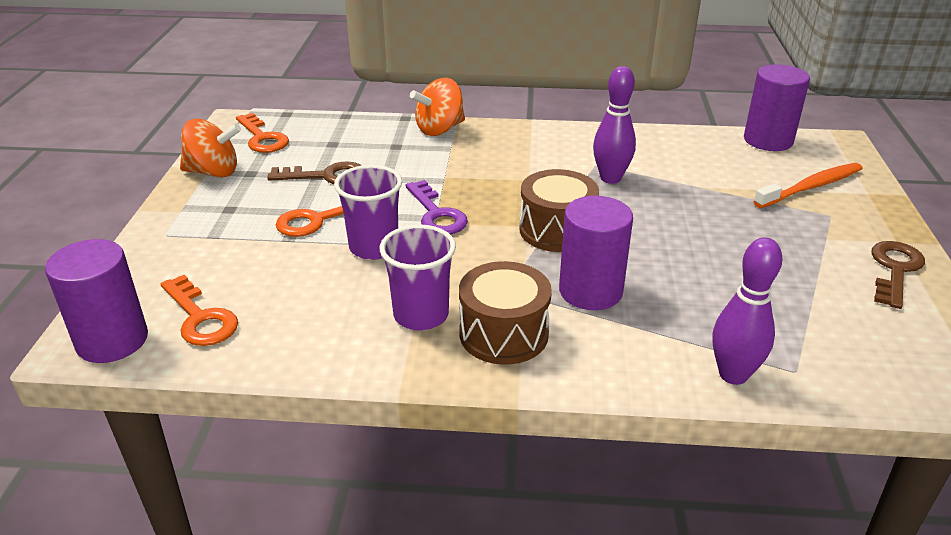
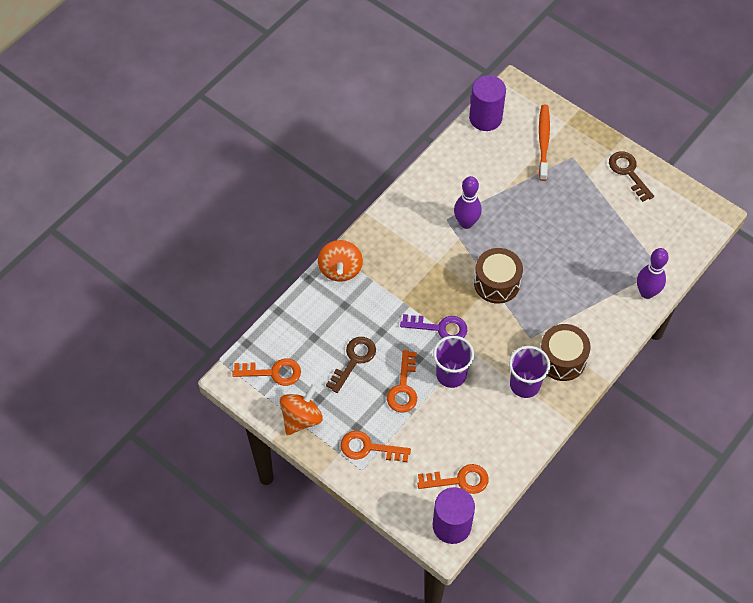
camera: 55 degrees left, 25 degrees up
purple cylinder [559,196,633,310] -> none
none -> orange key [341,431,411,462]

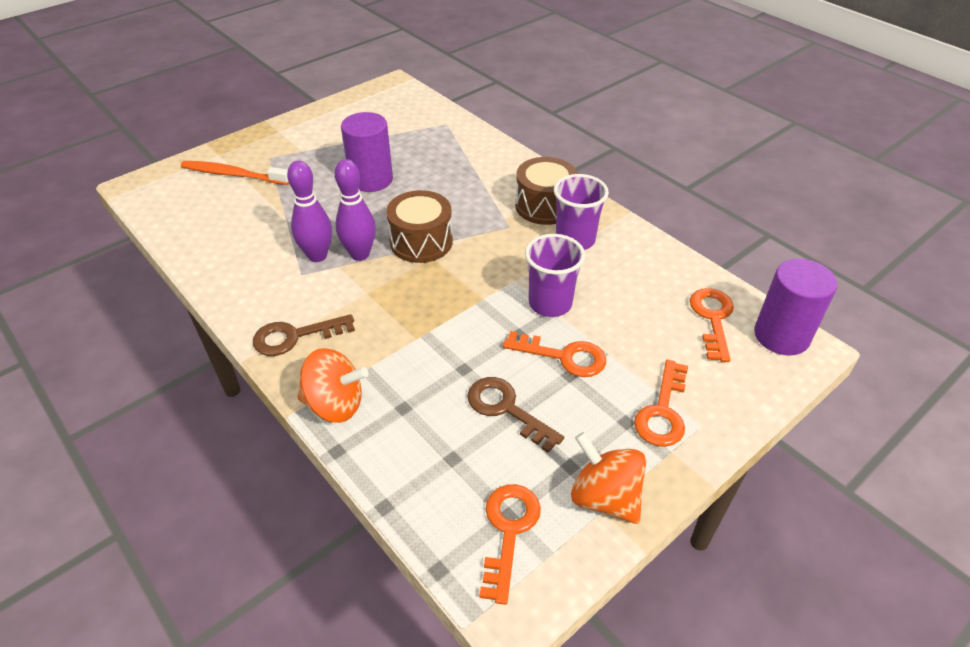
camera: 80 degrees left, 15 degrees down
purple key [400,314,467,338] -> none
purple cylinder [469,75,506,131] -> purple cylinder moved to [341,112,393,192]
brown key [609,151,654,202] -> brown key moved to [253,314,355,356]
purple bowling pin [637,248,669,299] -> purple bowling pin moved to [335,159,376,261]

